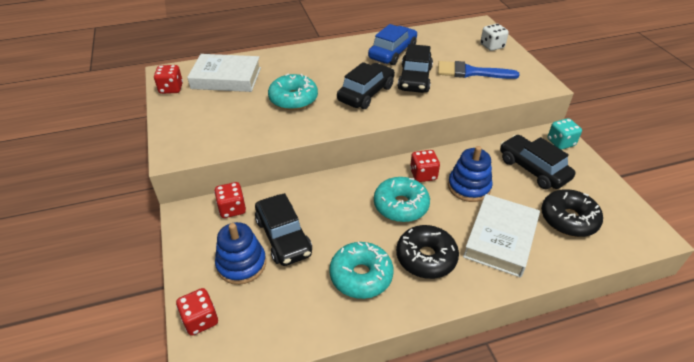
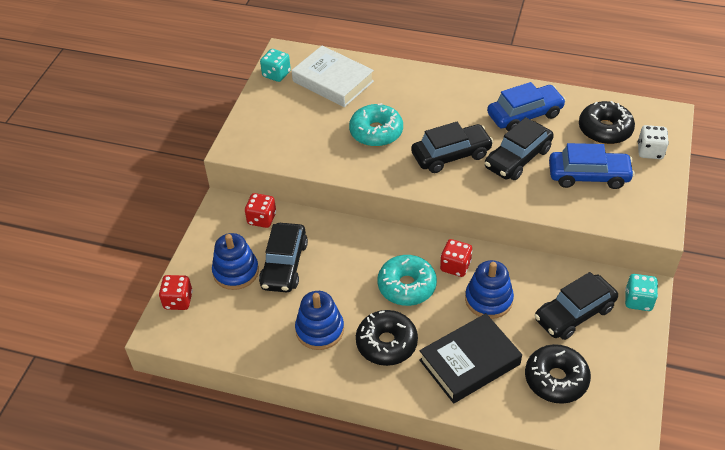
camera: 35 degrees right, 5 degrees up
red dice [154,65,183,94] -> turquoise dice [260,49,291,82]
turquoise donut [329,242,394,299] -> blue stacking toy [295,291,344,350]
blue brush [438,61,520,79] -> blue car [549,143,635,189]
white book [463,194,540,278] -> black book [419,313,522,403]
black car [500,135,575,189] -> black car turned 120 degrees counterclockwise [534,272,618,340]
none -> black donut [579,101,635,144]

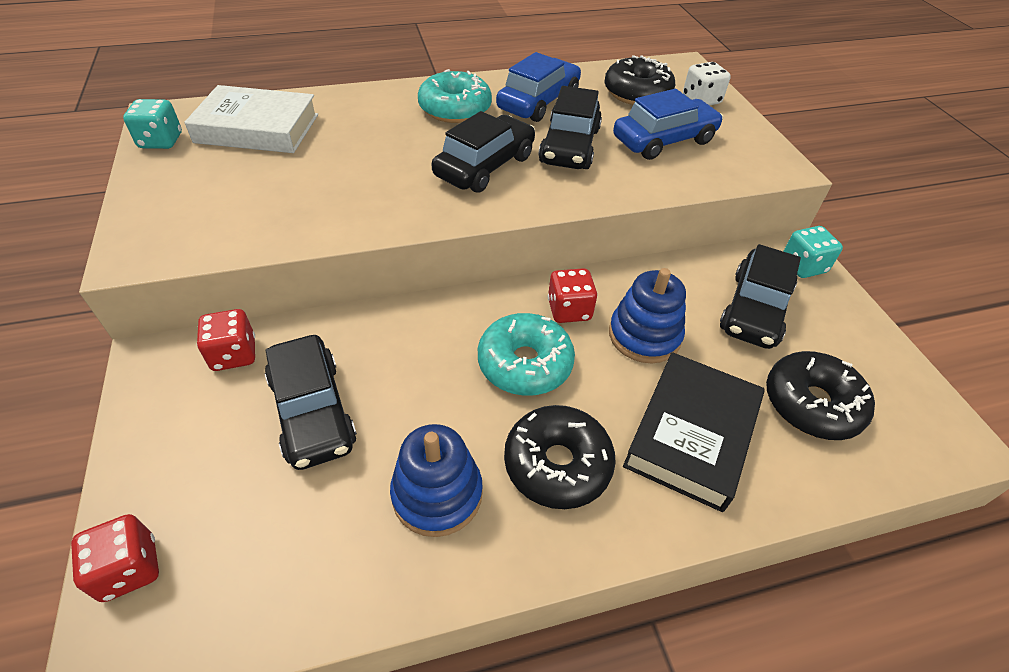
camera: 35 degrees left, 0 degrees up
blue stacking toy [212,233,259,290] -> none
turquoise donut [349,103,403,147] -> turquoise donut moved to [418,69,492,123]

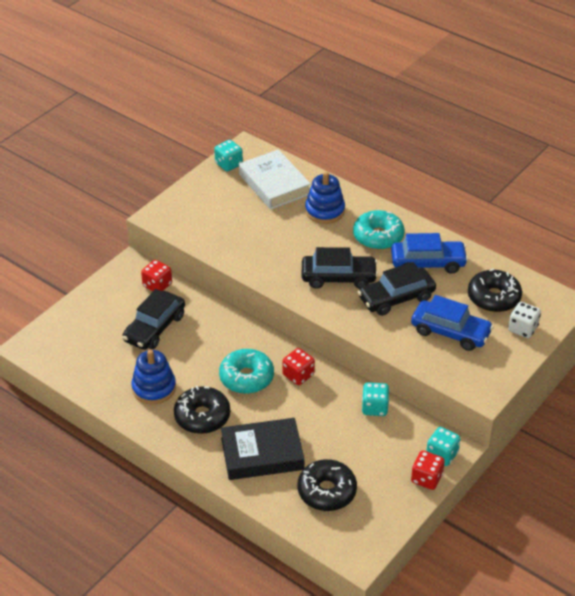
camera: 55 degrees right, 5 degrees down
red dice [71,514,159,602] -> red dice moved to [411,451,445,490]
blue stacking toy [609,268,686,363] -> blue stacking toy moved to [305,172,345,224]
black car [720,244,801,349] -> none
none -> turquoise dice [362,382,389,416]

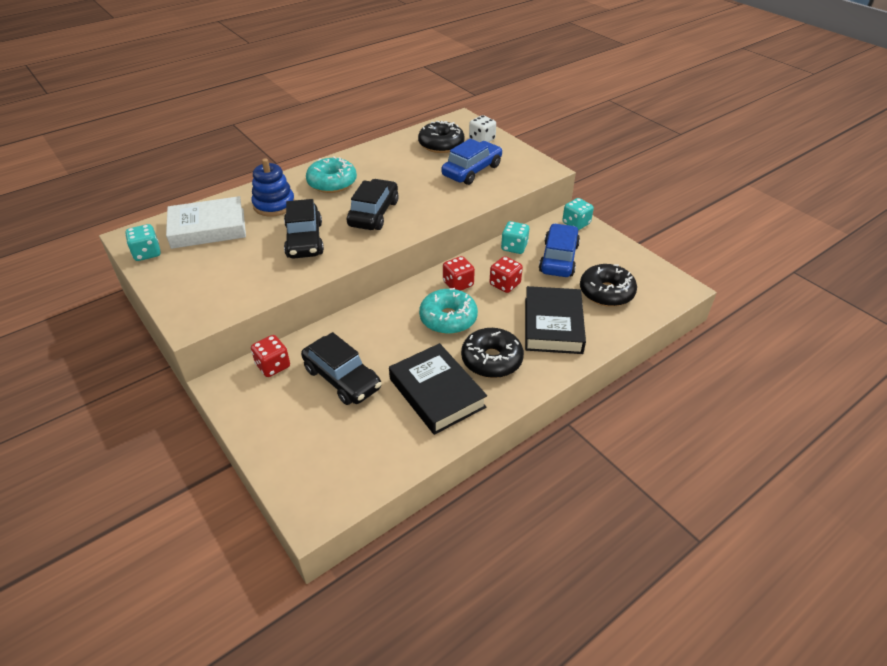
camera: 75 degrees left, 0 degrees up
blue stacking toy [131,350,176,404] -> black book [389,343,487,435]
black car [358,262,436,316] -> black car moved to [284,199,324,258]
blue car [391,233,468,274] -> blue car moved to [539,223,580,277]
red dice [411,451,445,490] -> red dice moved to [489,256,523,293]

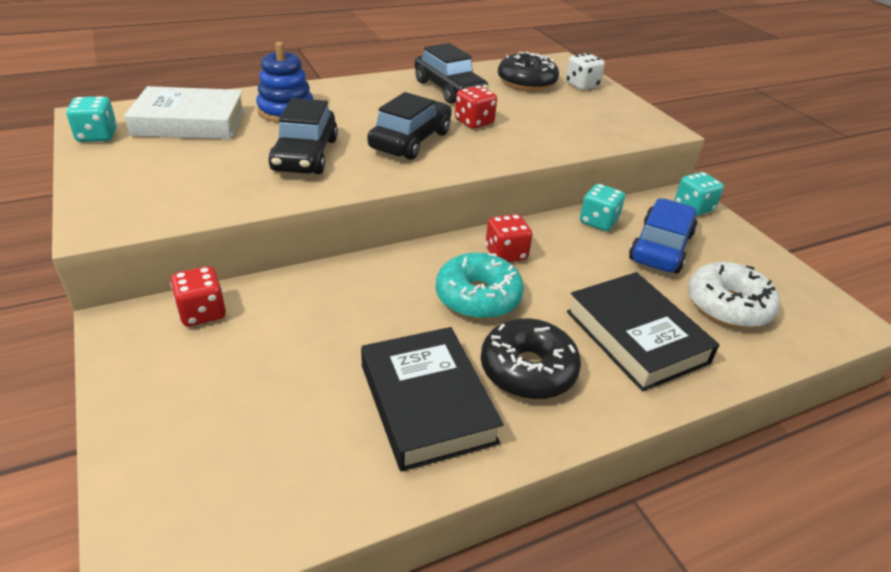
camera: 10 degrees right, 5 degrees down
black car [301,332,382,405] -> black car moved to [415,43,488,104]
turquoise donut [306,156,357,193] -> none
blue car [441,139,503,185] -> none
red dice [489,256,523,293] -> red dice moved to [455,86,497,129]
black book [525,286,586,354] -> black book turned 45 degrees counterclockwise [567,272,720,391]
black donut [580,264,637,307] -> white donut [688,262,780,328]

